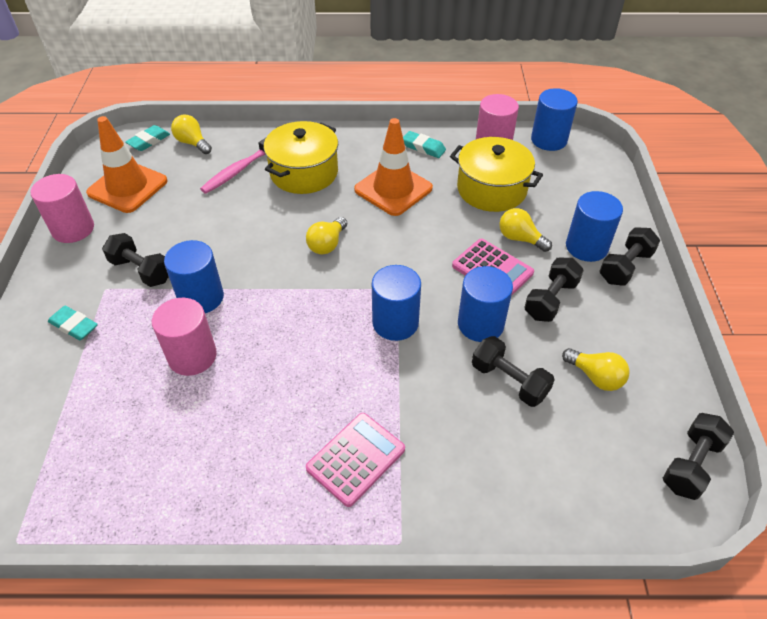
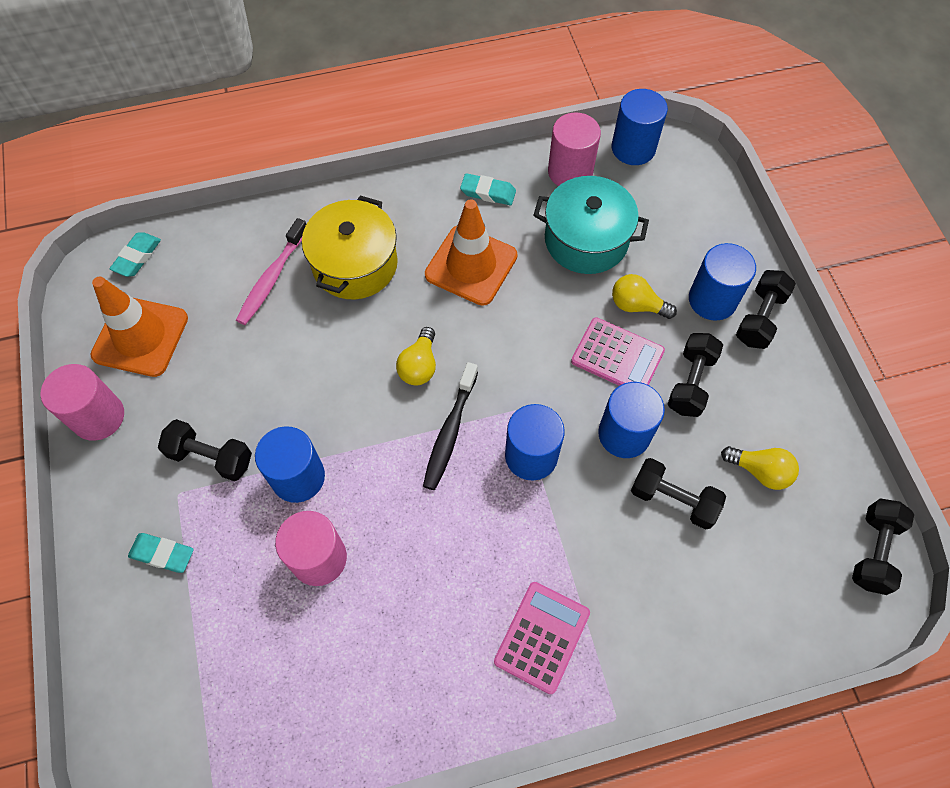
camera: 15 degrees left, 15 degrees up
yellow light bulb [171,115,212,154] -> none
yellow pot [450,137,543,212] -> turquoise pot [533,176,649,274]
none -> black toothbrush [423,362,478,490]

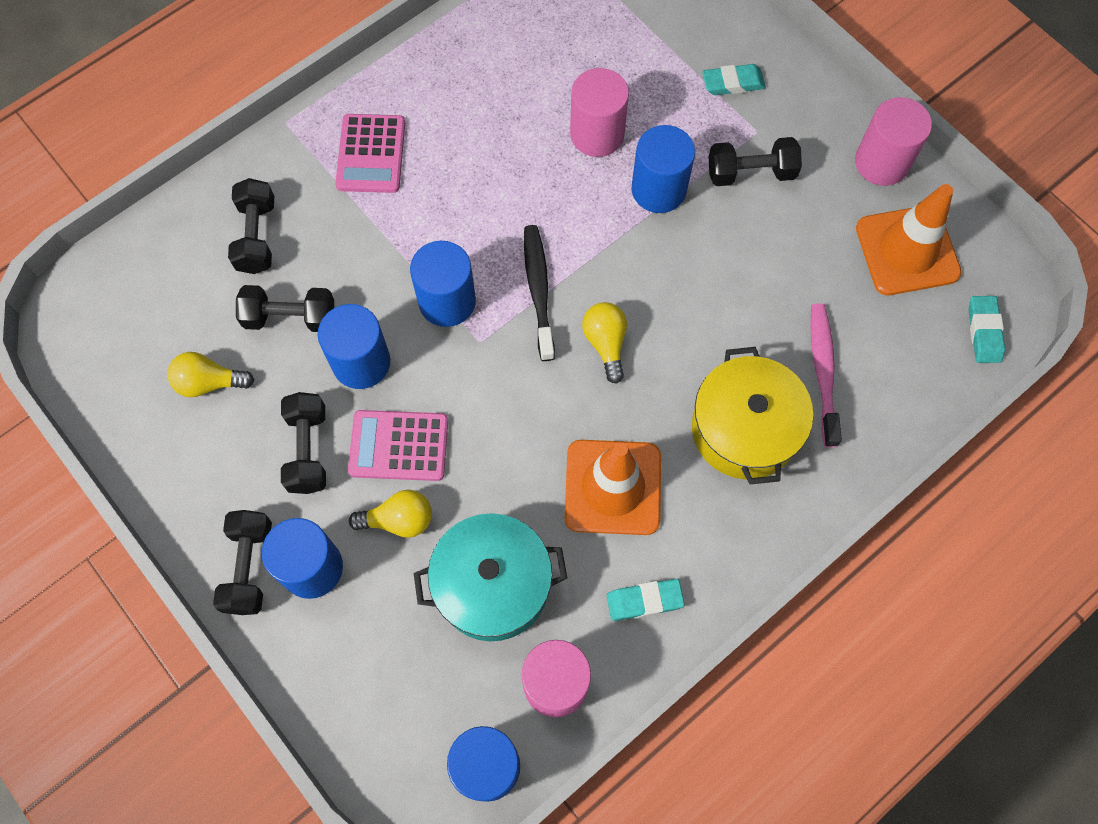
camera: 155 degrees right, 5 degrees up
black dumbbell [852,499,914,595] -> black dumbbell moved to [228,178,274,274]

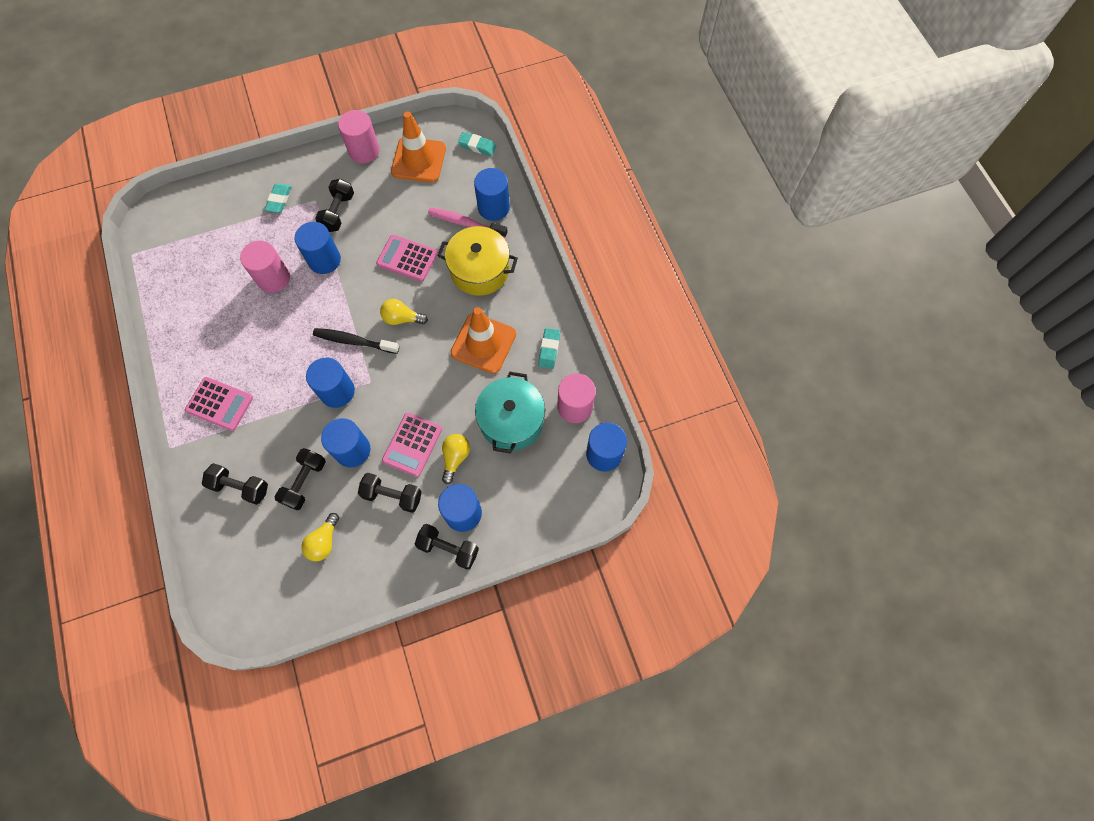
camera: 70 degrees left, 0 degrees up
none -> pink calculator [376,235,438,282]
none -> blue cylinder [474,168,510,221]

